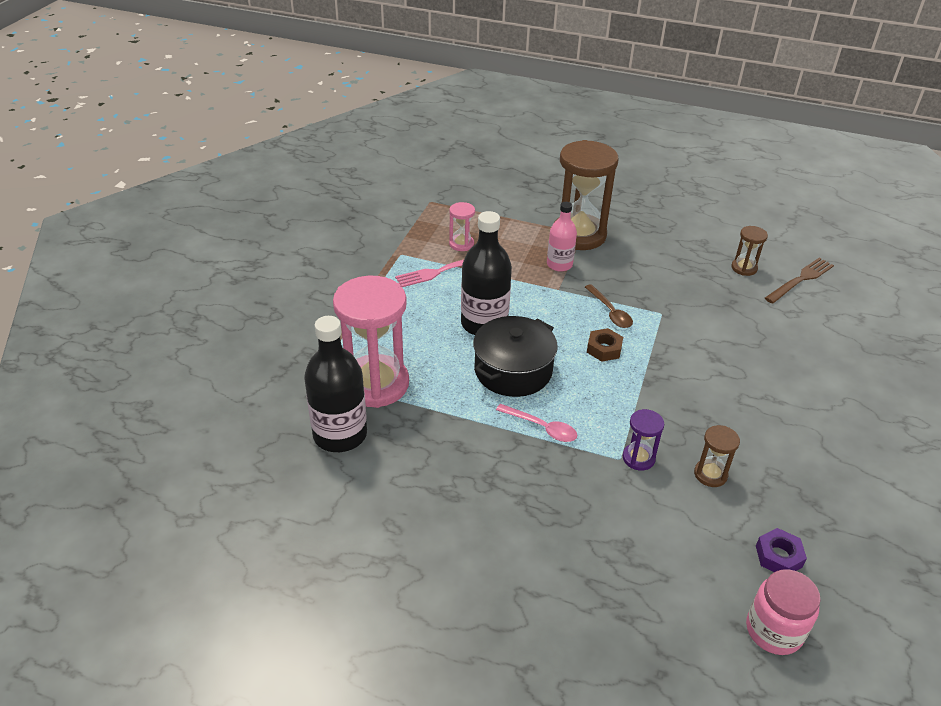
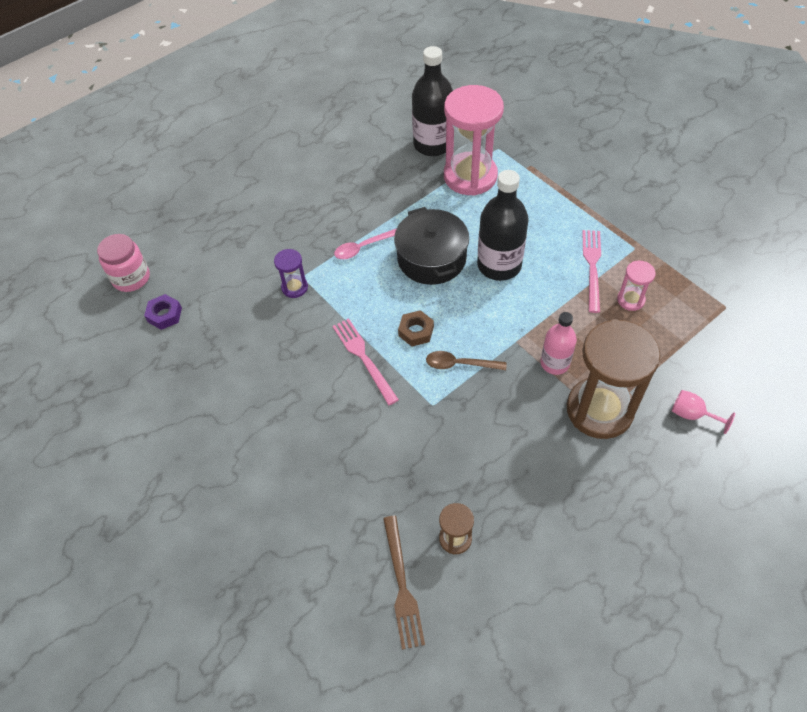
camera: 125 degrees right, 15 degrees up
brown hourglass [694,425,740,487] -> none
none -> pink fork [333,318,399,405]
none -> pink goblet [672,390,735,434]

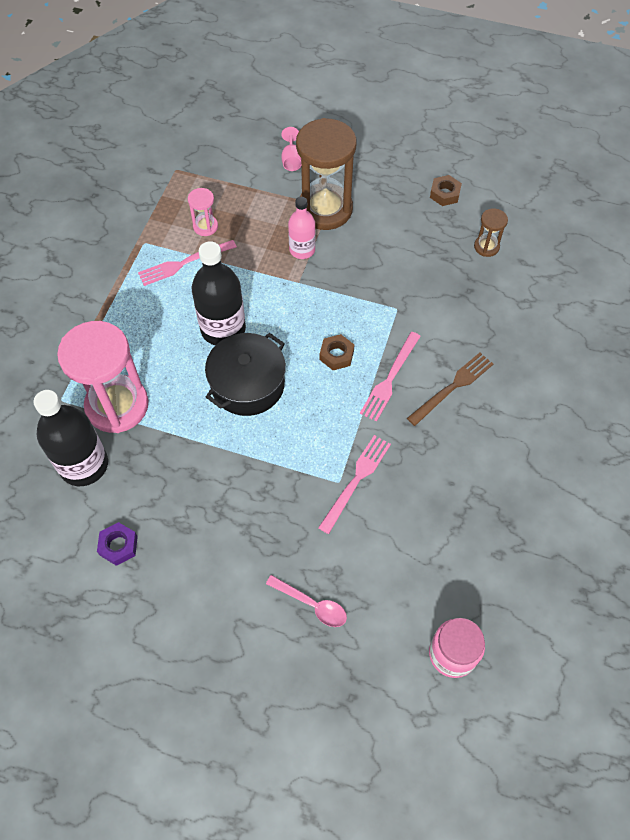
camera: 125 degrees left, 5 degrees up
purple nut [144,294,182,330] -> purple nut moved to [97,522,138,566]
purple hourglass [274,249,308,298] -> pink fork [318,435,391,534]
pink spoon [334,228,397,259] -> pink spoon moved to [266,575,347,627]
brown fork [383,516,425,650] -> brown fork moved to [407,353,493,426]
brown spoon [426,351,506,370] -> none
none -> brown nut [430,175,462,206]

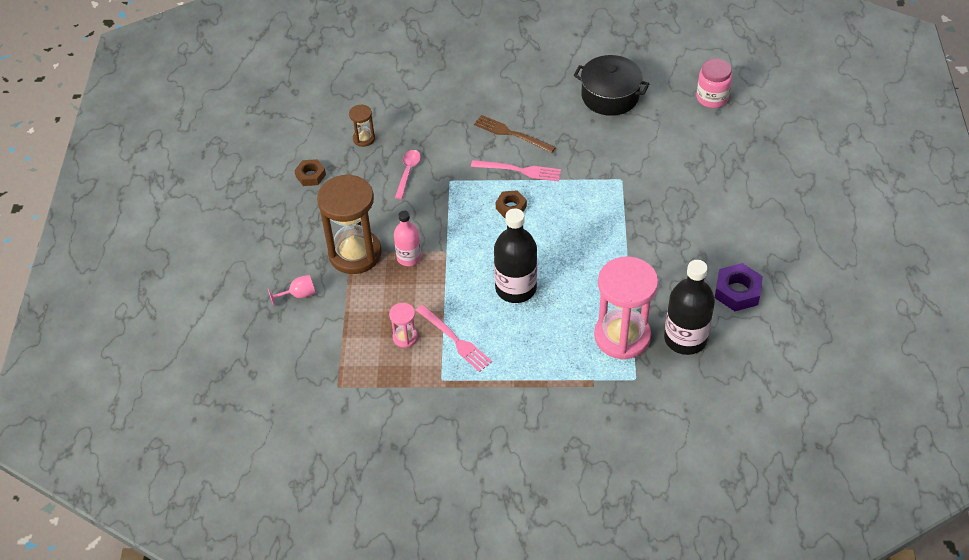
camera: 105 degrees left, 10 degrees down
purple nut [97,522,138,566] -> purple nut [715,263,763,311], size x1.51
black pot [205,333,286,416] -> black pot moved to [574,55,649,116]
pink spoon [266,575,347,627] -> pink spoon moved to [395,150,421,199]
pink fork [318,435,391,534] -> none

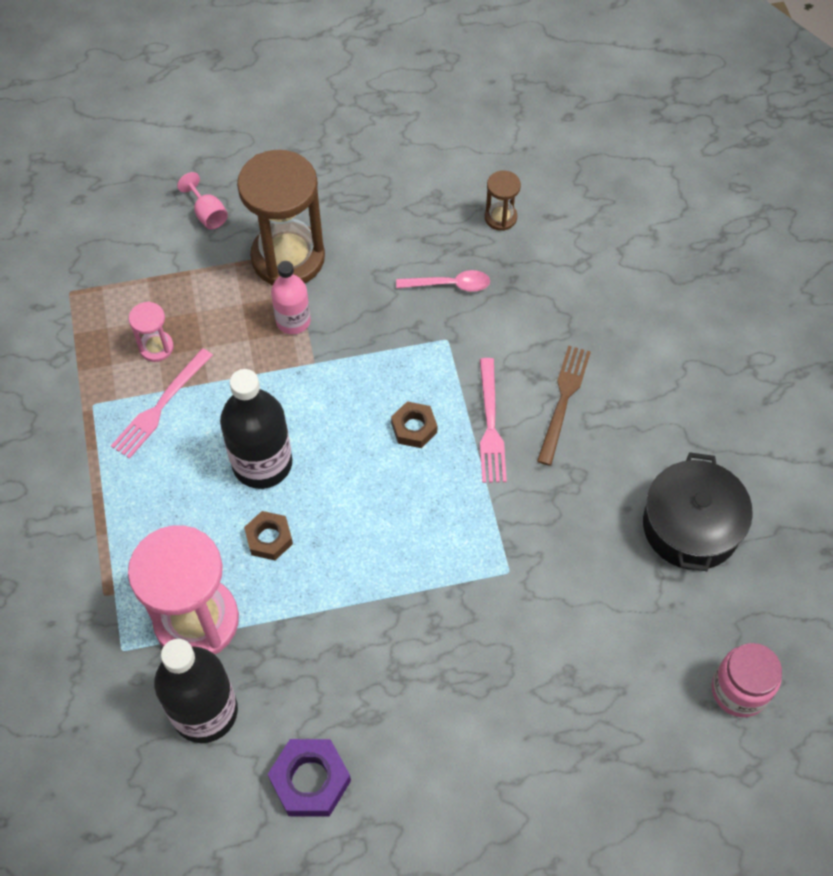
camera: 75 degrees right, 10 degrees up
brown nut [294,159,326,186] -> brown nut moved to [244,511,293,561]

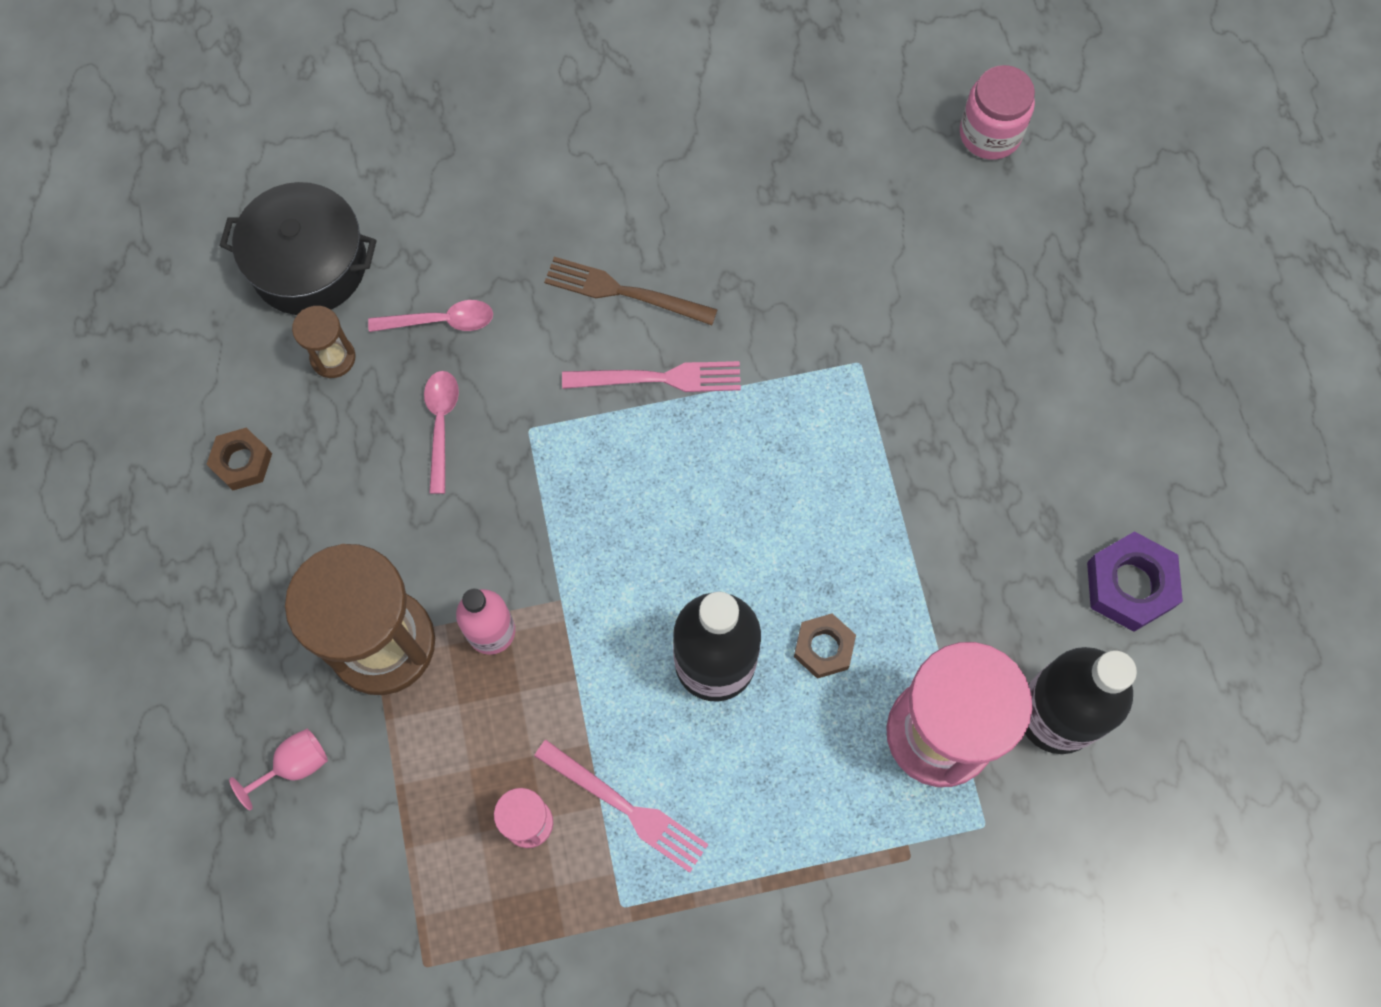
camera: 90 degrees left, 10 degrees up
brown nut [391,401,437,448] -> brown nut moved to [206,428,272,490]
black pot [643,452,753,571] -> black pot moved to [220,182,377,315]
none -> pink spoon [368,300,493,332]

